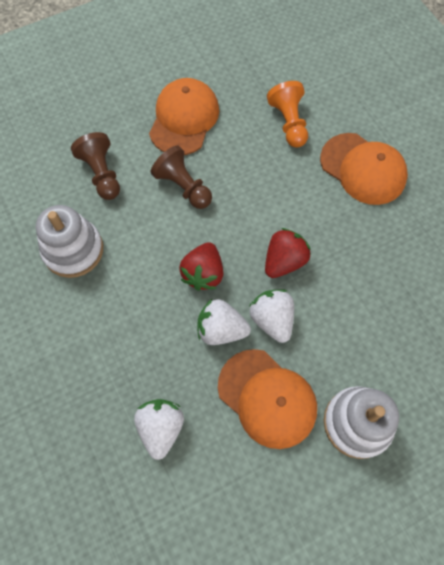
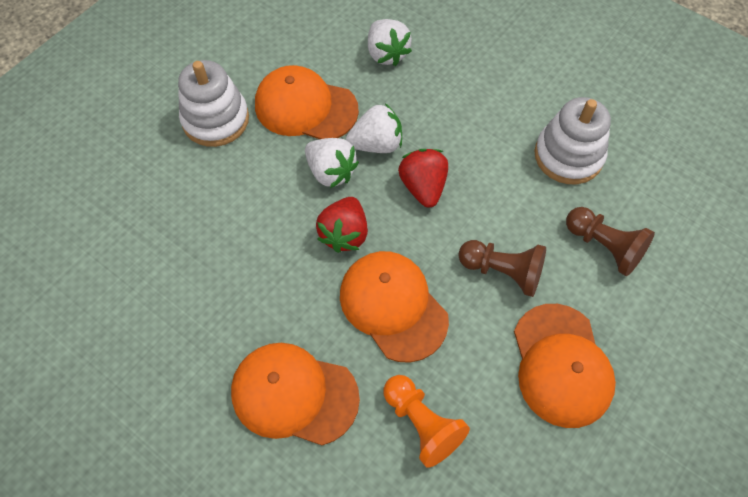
camera: 155 degrees right, 5 degrees down
none -> orange cap [340,251,449,363]

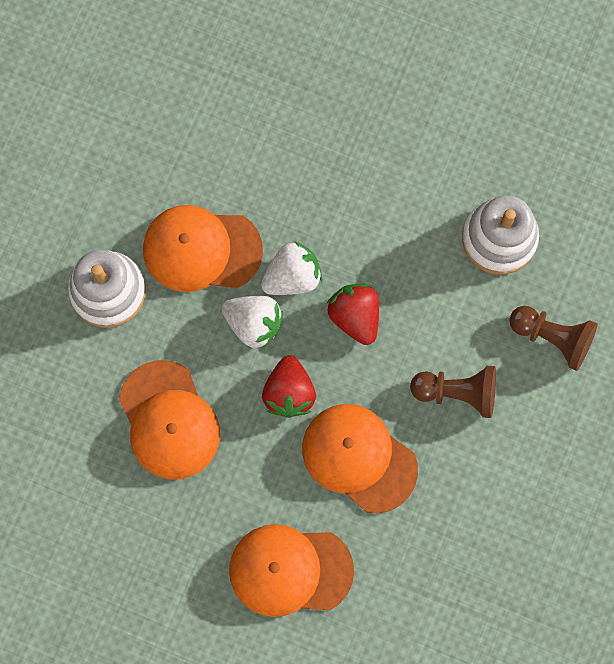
camera: 15 degrees left, 15 degrees up
white strawberry [368,19,412,66] -> none
orange pawn [383,375,470,468] -> none
orange cap [514,304,616,428] -> orange cap moved to [119,360,220,479]

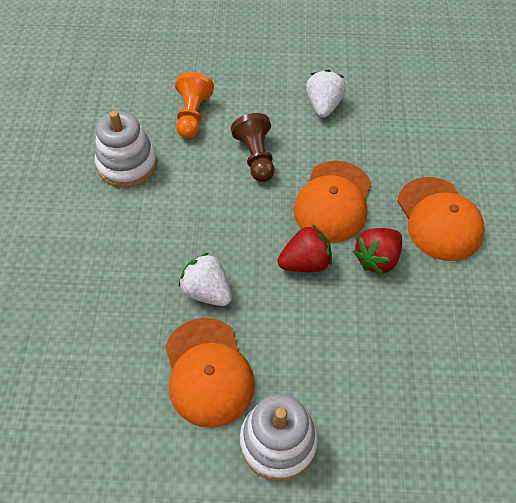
camera: 110 degrees left, 20 degrees down
orange cap [119,360,220,479] -> none
white strawberry [222,296,283,350] -> white strawberry moved to [306,70,346,118]
red strawberry [327,284,379,345] -> red strawberry moved to [353,228,402,275]
brown pawn [509,306,598,371] -> orange pawn [175,72,214,138]

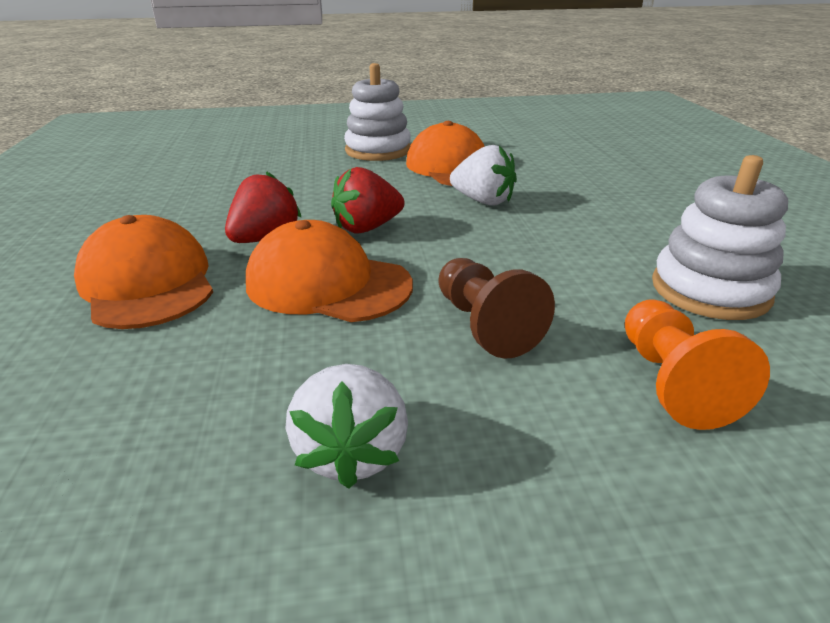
camera: 170 degrees right, 25 degrees down
orange cap [294,161,371,242] -> orange cap turned 75 degrees counterclockwise [246,220,413,322]

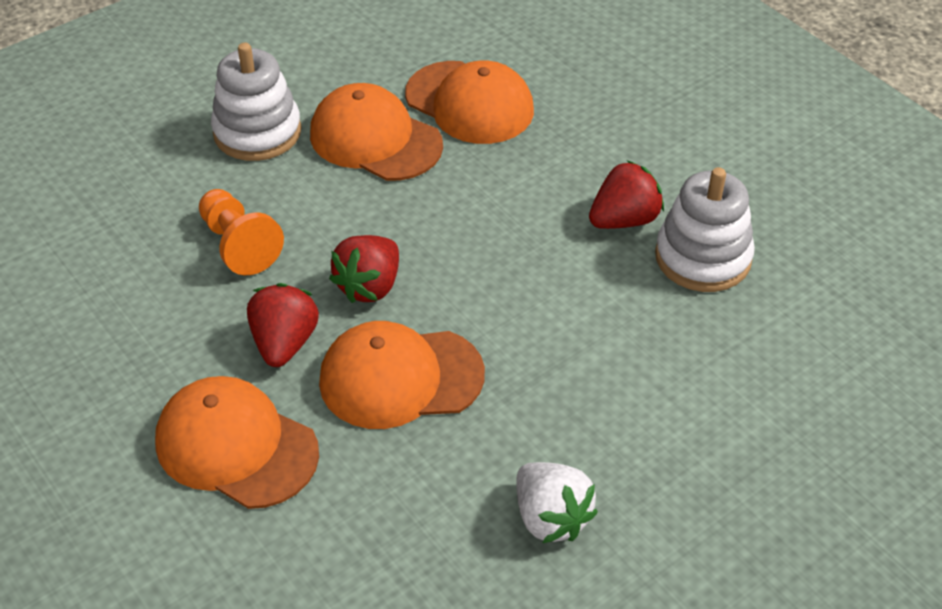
camera: 30 degrees left, 15 degrees up
brown pawn [438,258,555,359] -> none
white strawberry [450,145,517,206] -> none
orange pawn [625,299,770,430] -> orange pawn moved to [199,189,284,275]
none -> orange cap [405,61,534,144]
none -> red strawberry [589,160,664,229]

